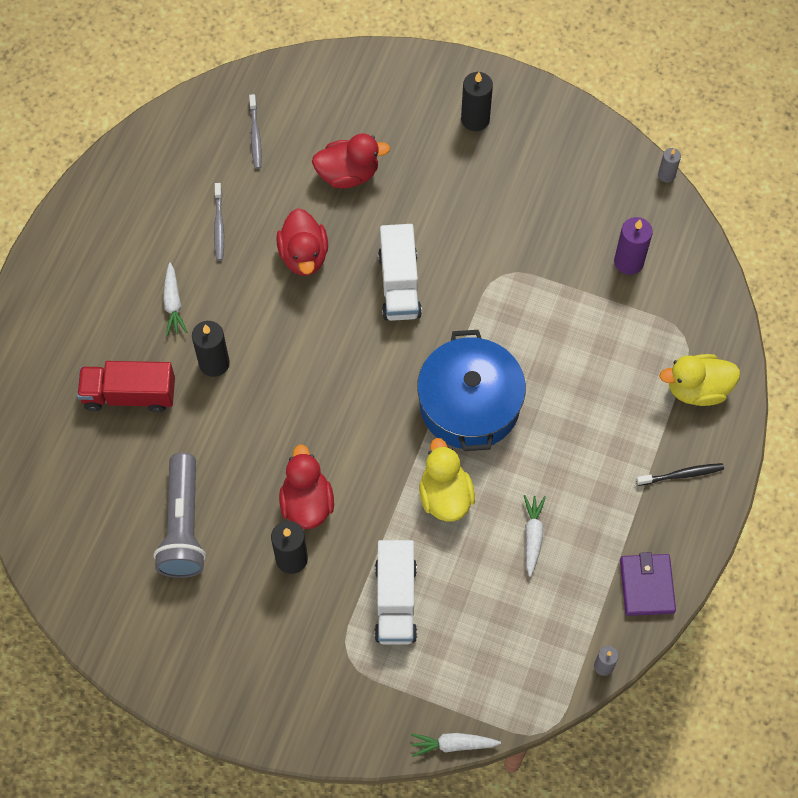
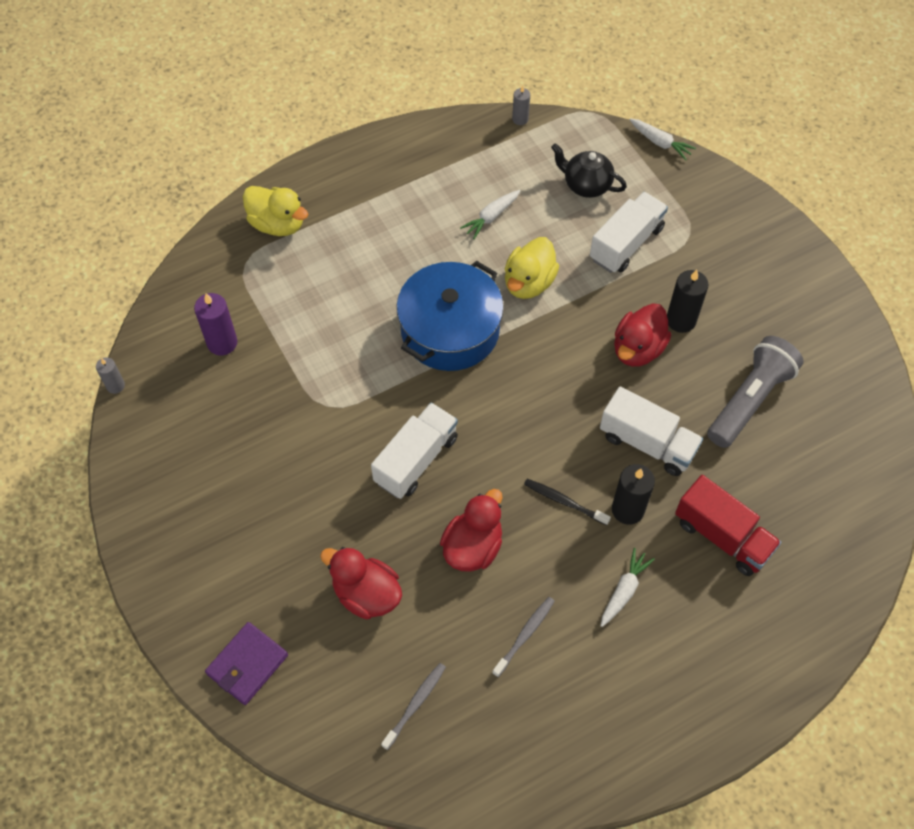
camera: 140 degrees left, 5 degrees down
black candle [461,72,493,131] -> none
purple wallet [620,552,676,616] -> purple wallet moved to [205,622,288,705]
black toothbrush [636,463,724,486] -> black toothbrush moved to [524,479,611,525]
none -> black teapot [551,143,627,198]
none -> white truck [600,387,703,476]

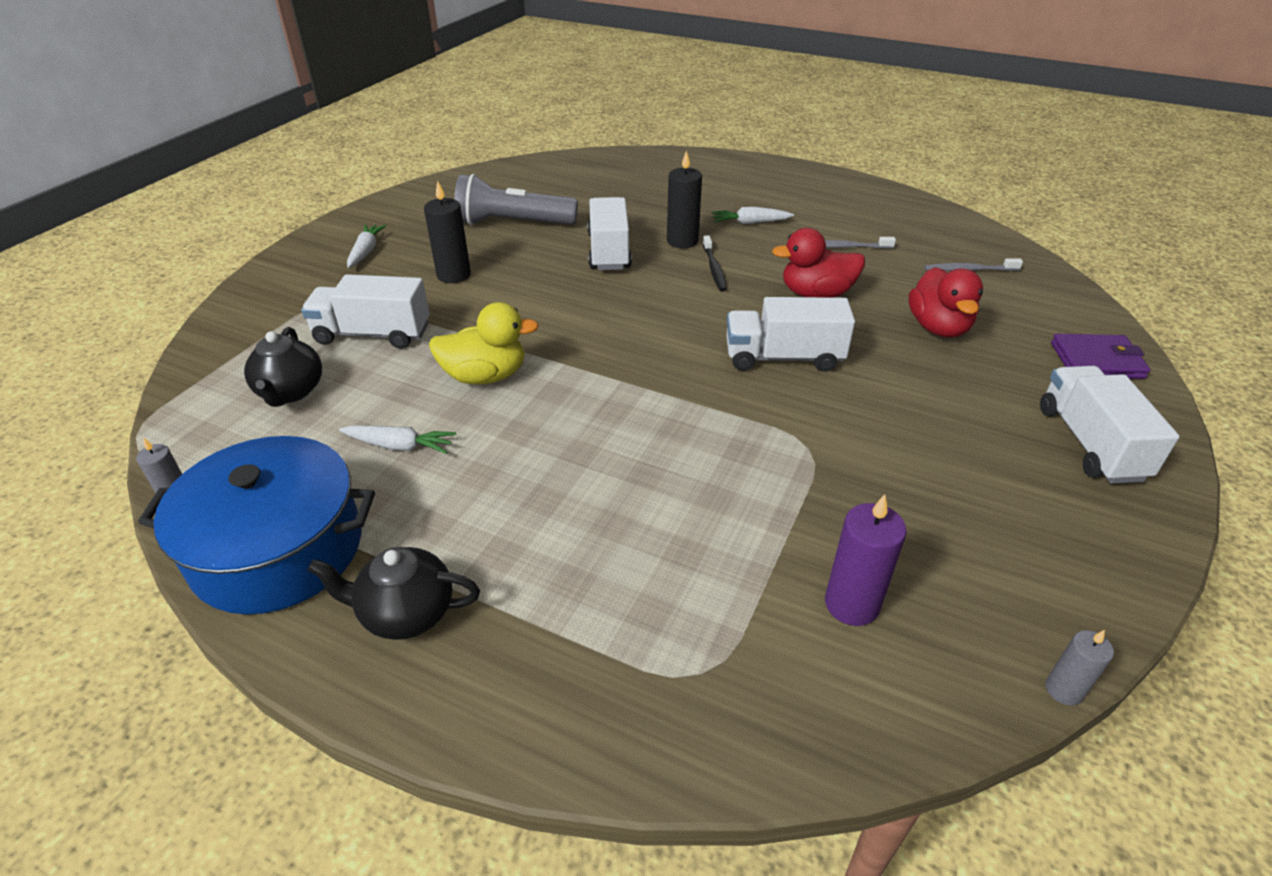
camera: 125 degrees left, 20 degrees down
yellow duck [243,186,308,236] -> none
blue pot [397,261,504,371] -> blue pot moved to [138,436,375,615]
red duck [614,303,671,367] -> none
white carrot [629,119,696,160] -> white carrot moved to [347,224,386,268]
red truck [675,475,781,576] -> none
none -> black teapot [308,547,480,640]
none -> white truck [1040,366,1180,484]

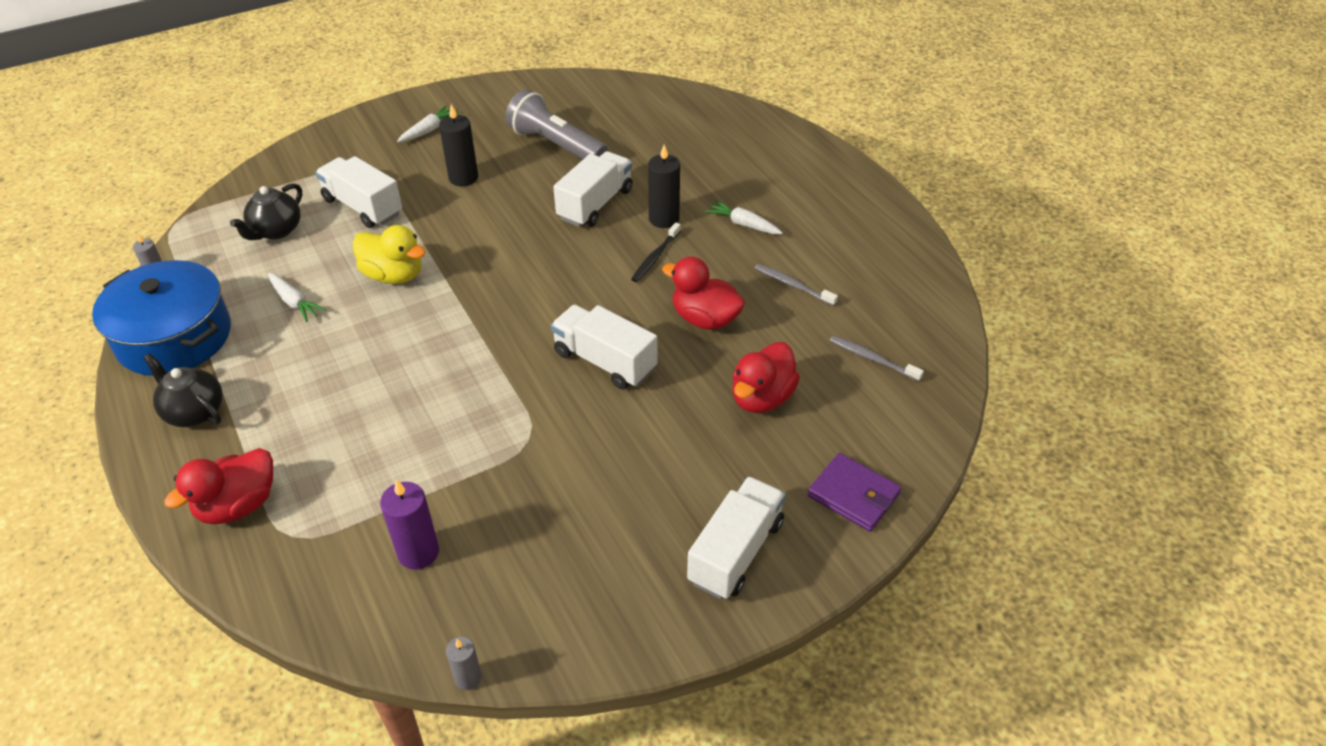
camera: 35 degrees right, 5 degrees up
none -> red duck [164,448,273,524]

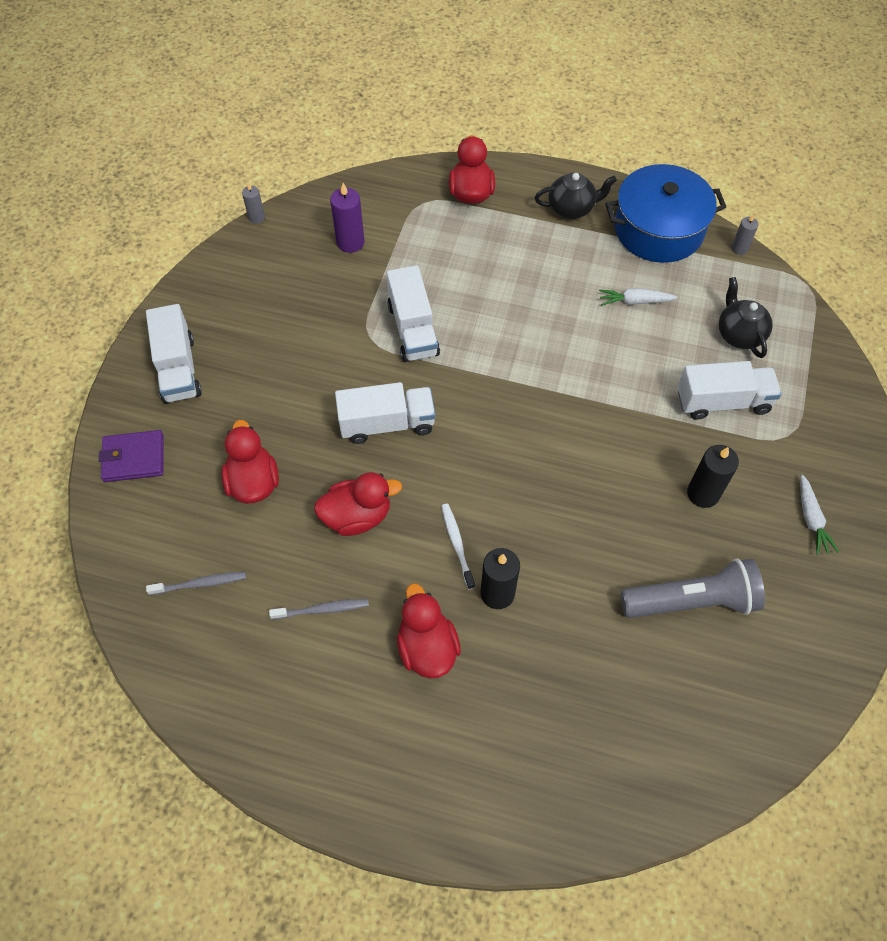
camera: 135 degrees right, 15 degrees up
yellow duck [353,225,426,284] -> none
white truck [553,151,633,227] -> white truck moved to [387,265,440,362]
black toothbrush [631,223,681,282] -> white toothbrush [441,504,475,590]
white carrot [705,200,783,234] -> red duck [397,583,461,678]

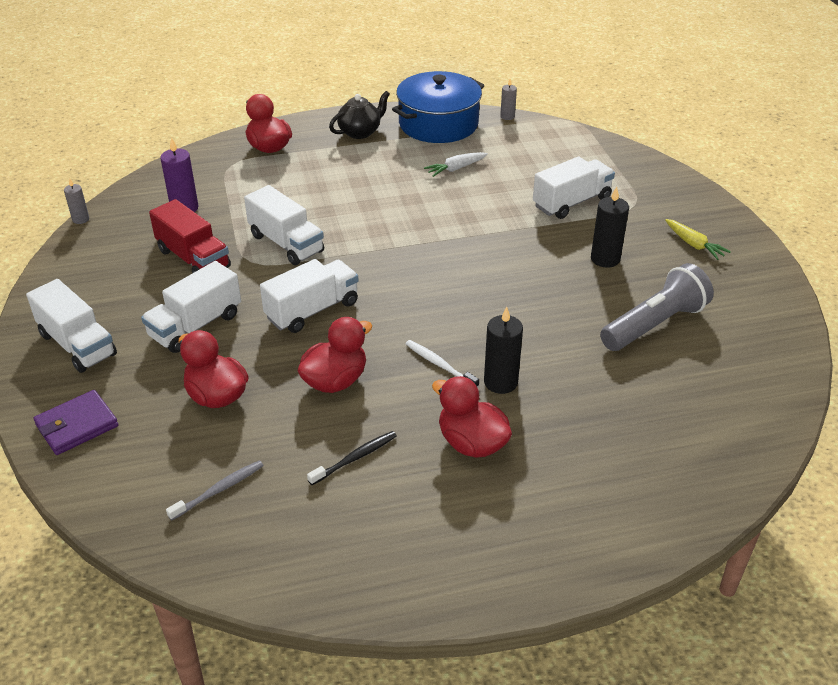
camera: 30 degrees left, 20 degrees down
grey toothbrush [269,599,369,620] -> black toothbrush [307,431,397,485]
black teapot [719,277,773,358] -> none
white carrot [800,475,839,555] -> yellow carrot [665,219,731,260]
none -> white truck [141,261,241,353]
none -> red truck [149,199,231,273]

